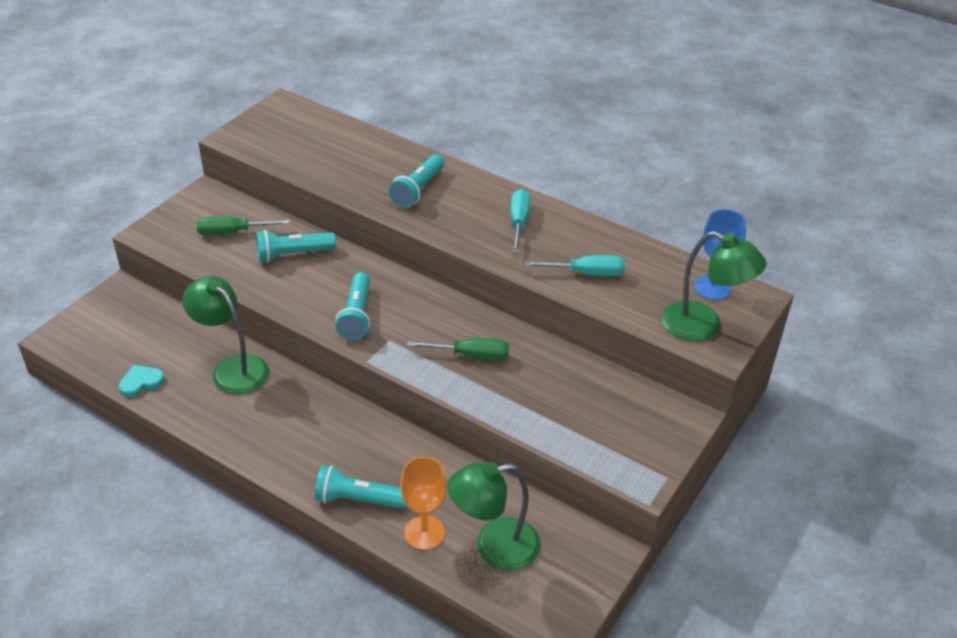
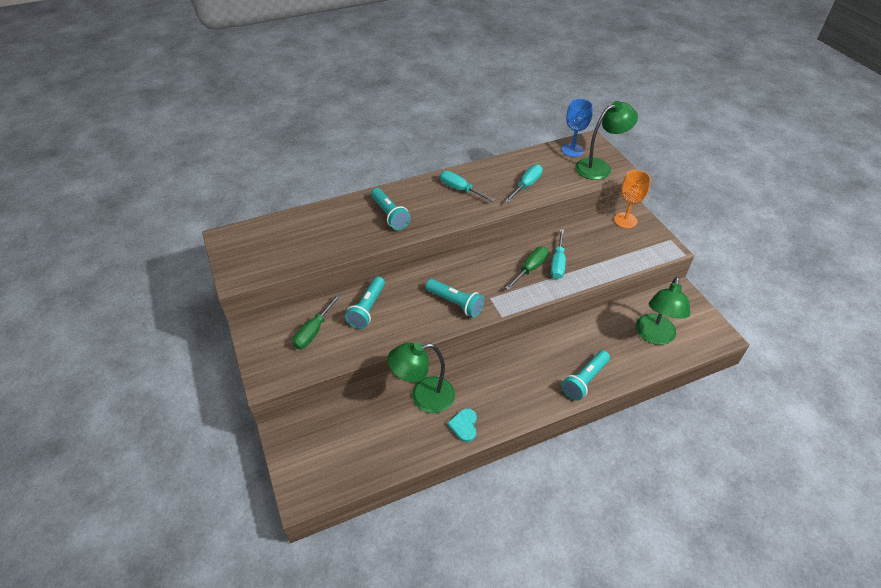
camera: 55 degrees left, 5 degrees up
turquoise heart [119,365,165,397] -> turquoise heart moved to [447,408,477,442]
orange goblet [400,457,447,550] -> orange goblet moved to [614,170,651,228]
none -> turquoise screwdriver [551,229,566,279]

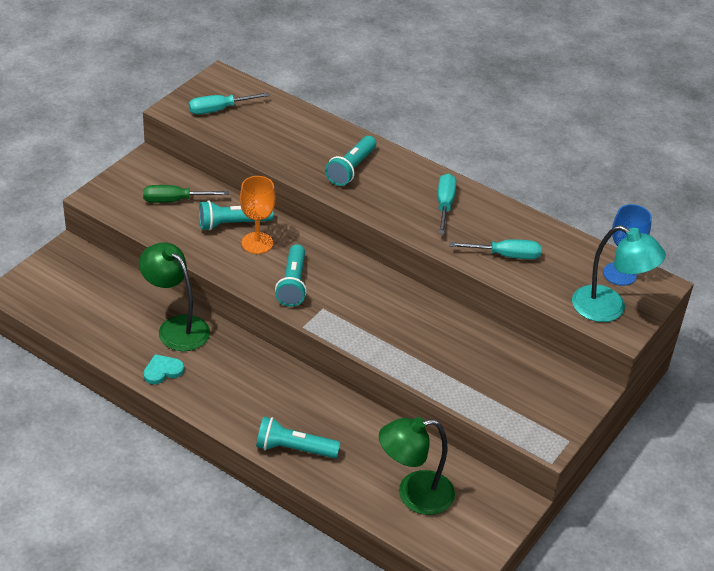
camera: 55 degrees right, 5 degrees down
green screwdriver [505,247,548,290] -> none
turquoise screwdriver [551,229,566,279] -> turquoise screwdriver moved to [189,92,270,114]
green lamp [575,101,638,180] -> turquoise lamp [572,225,666,322]
orange goblet [614,170,651,228] -> orange goblet moved to [240,176,276,254]

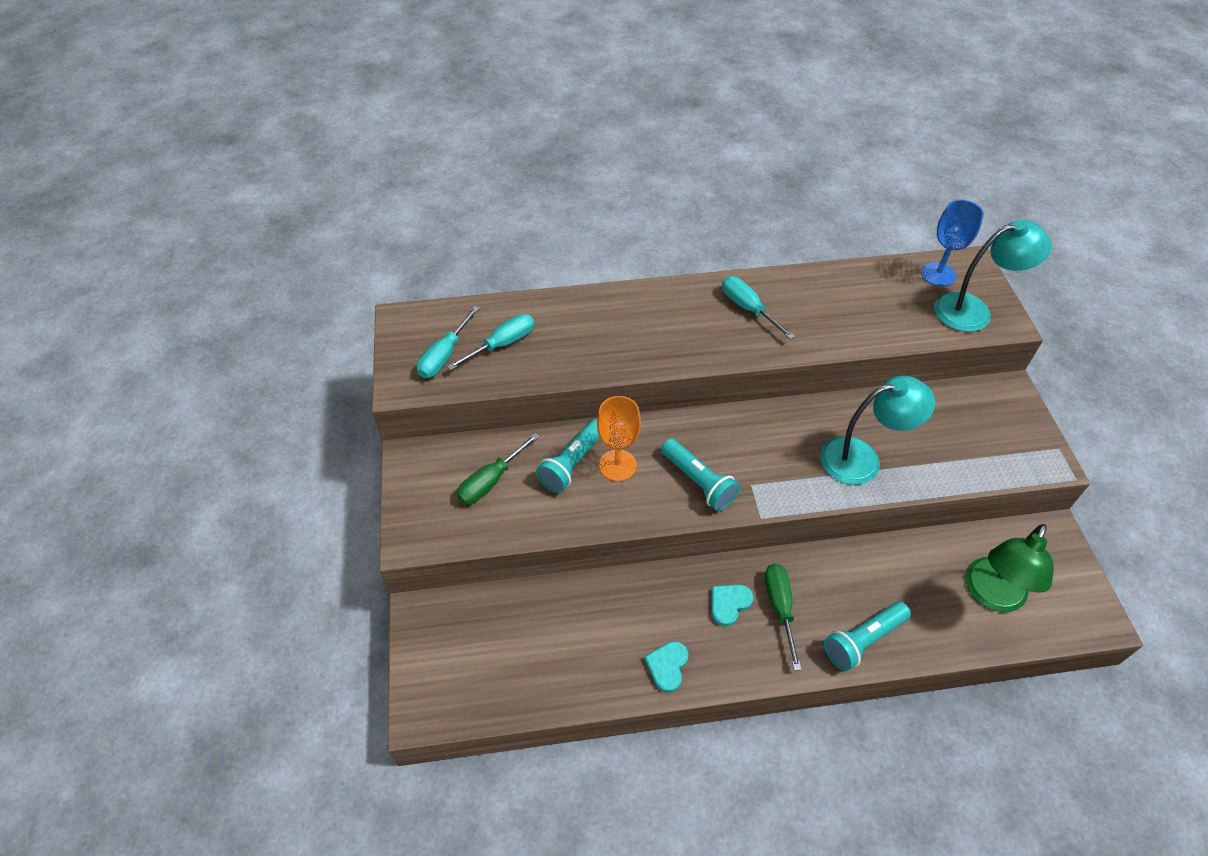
camera: 40 degrees left, 10 degrees up
green lamp [139,242,210,351] -> none
turquoise flashlight [325,136,376,186] -> none
turquoise screwdriver [450,239,541,259] -> turquoise screwdriver moved to [447,314,534,371]
none -> turquoise heart [712,585,754,627]
none -> green screwdriver [765,564,802,671]
none -> turquoise lamp [820,376,935,485]

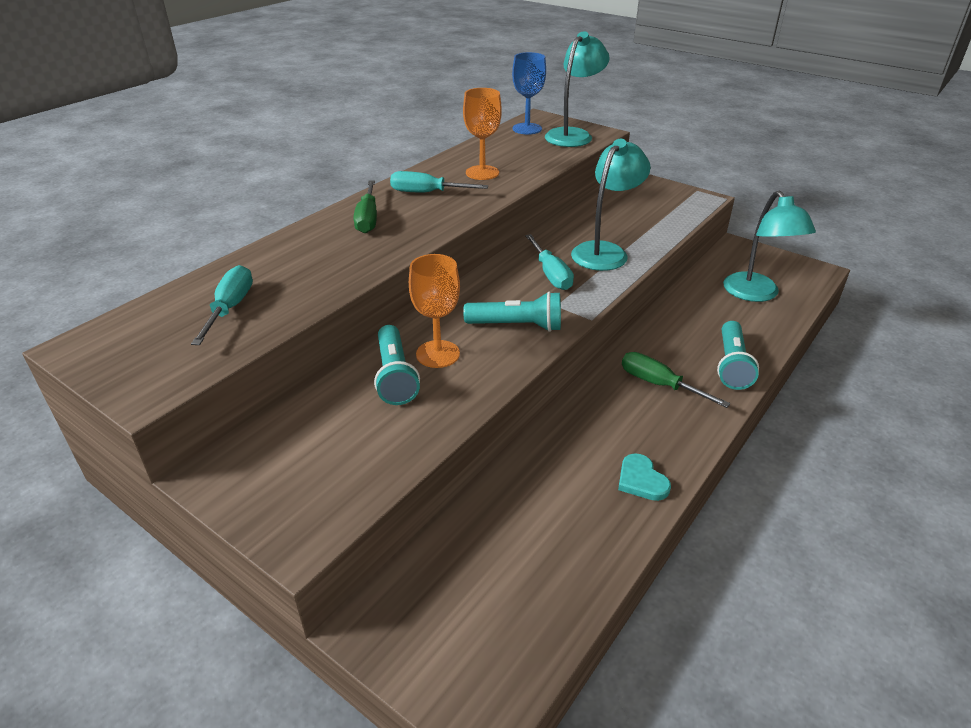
camera: 45 degrees left, 15 degrees down
turquoise screwdriver [417,306,480,378] -> turquoise screwdriver moved to [525,234,574,290]
green screwdriver [457,433,540,504] -> green screwdriver moved to [354,180,377,233]
turquoise heart [712,585,754,627] -> none
green lamp [965,524,1054,612] -> turquoise lamp [723,191,816,302]
none -> orange goblet [463,88,502,180]

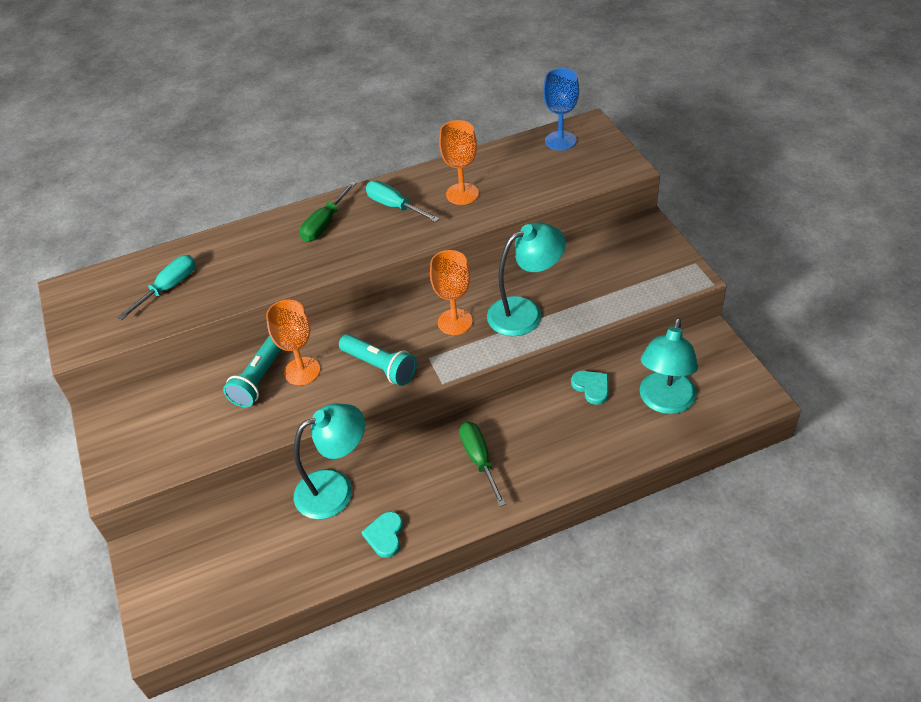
camera: 35 degrees right, 10 degrees up
turquoise screwdriver [525,234,574,290] -> orange goblet [430,250,473,335]
turquoise lamp [545,31,610,147] -> turquoise lamp moved to [294,403,365,519]
turquoise flashlight [717,321,759,390] -> none
none -> turquoise heart [571,371,608,405]

